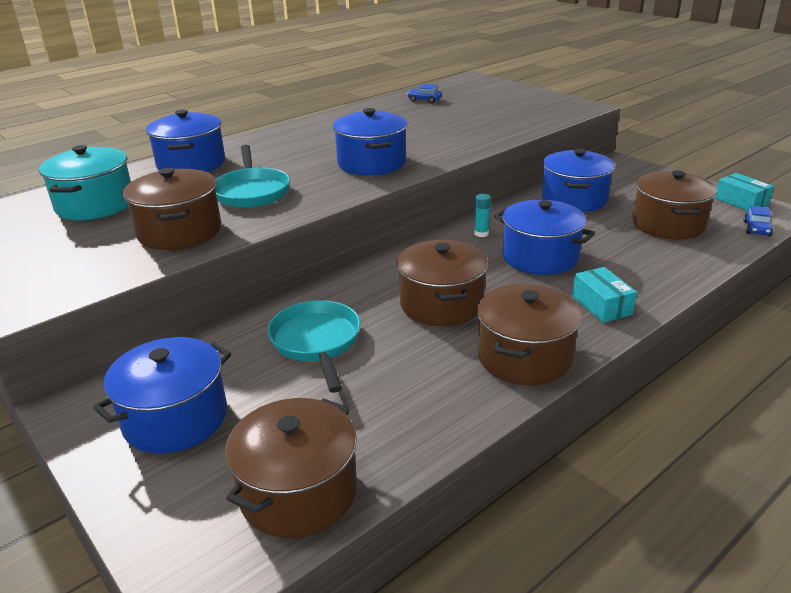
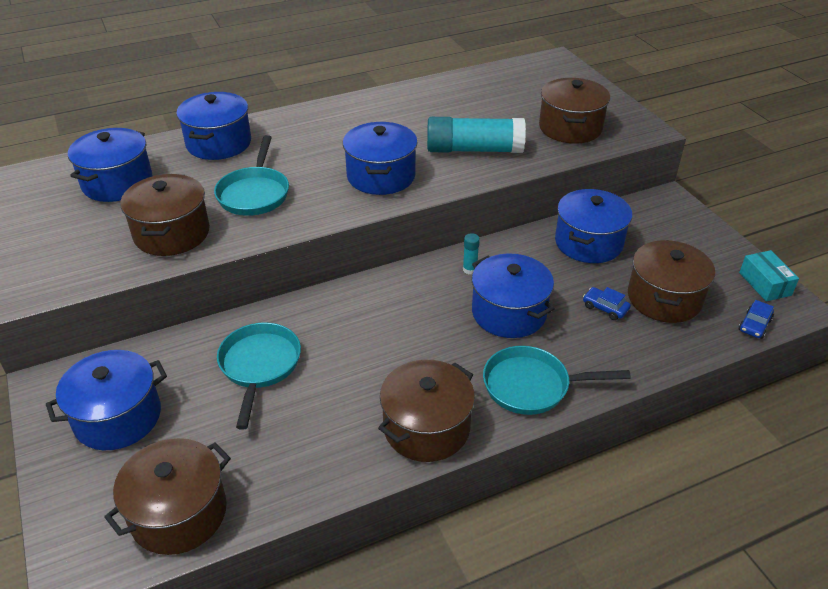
camera: 15 degrees right, 10 degrees up
turquoise pot [39,145,131,220] -> blue pot [68,128,153,202]
brown pot [397,240,488,326] -> brown pot moved to [539,78,610,144]
blue car [407,84,442,103] -> blue car moved to [583,287,631,320]
turquoise box [572,267,637,323] -> turquoise pan [483,346,631,415]
none -> turquoise glue stick [427,117,526,153]

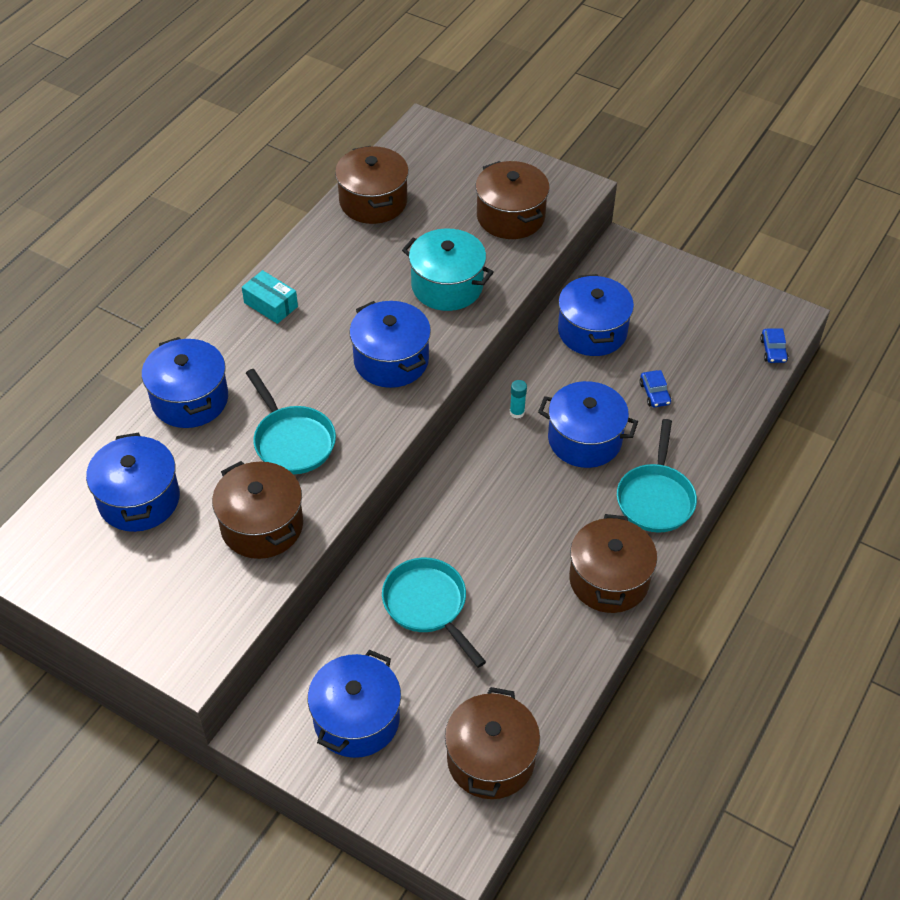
camera: 35 degrees left, 10 degrees up
turquoise glue stick [427,117,526,153] -> turquoise pot [402,228,494,311]
turquoise pan [483,346,631,415] -> turquoise pan turned 45 degrees counterclockwise [617,419,697,533]
blue car [583,287,631,320] -> blue car turned 105 degrees counterclockwise [639,370,671,407]
brown pot [628,240,715,323] -> brown pot moved to [335,146,409,224]
turquoise box [739,250,799,301] -> turquoise box moved to [242,270,298,324]

